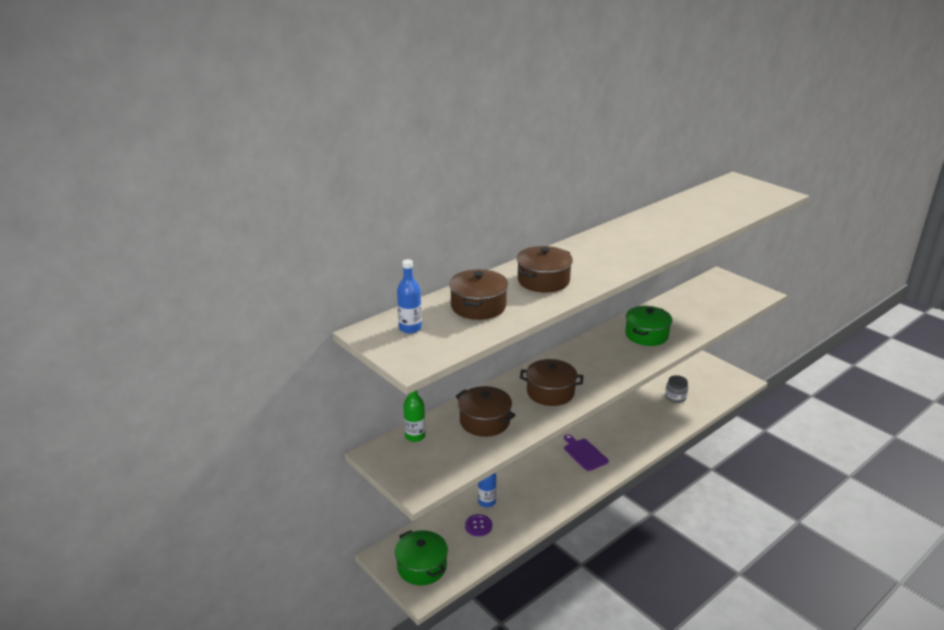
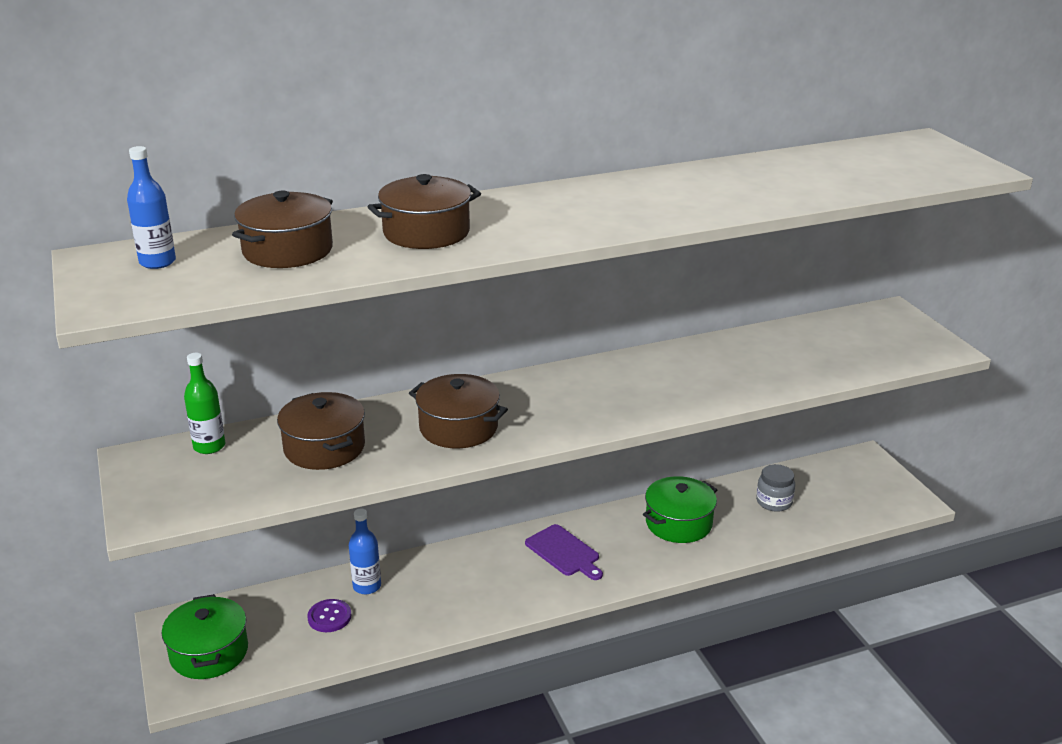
camera: 20 degrees right, 0 degrees up
purple cutting board [564,434,609,471] -> purple cutting board turned 150 degrees clockwise [525,524,603,580]
green pot [625,306,672,346] -> green pot moved to [643,476,717,543]

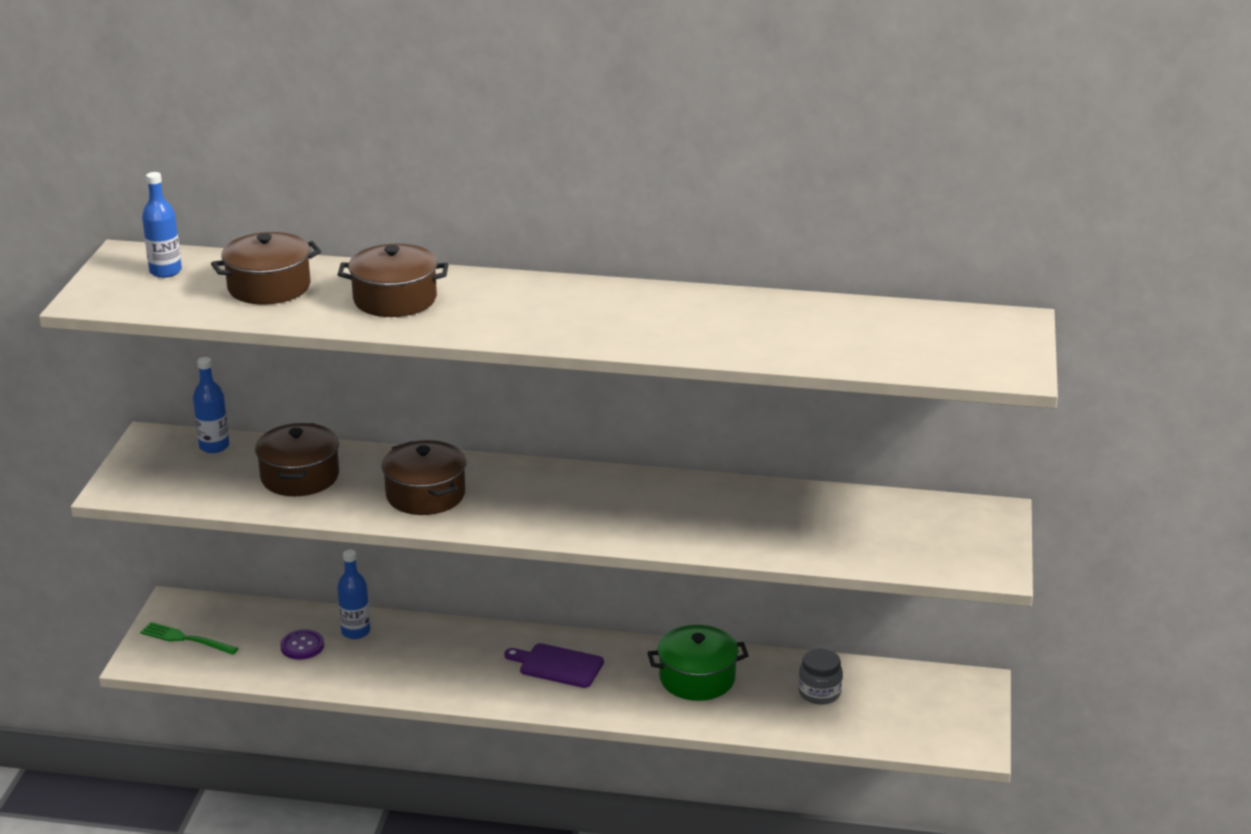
camera: 30 degrees right, 0 degrees up
green pot [162,594,248,679] -> green fork [140,622,238,655]
green bottle [184,353,226,454] -> blue bottle [193,357,229,453]
purple cutting board [525,524,603,580] -> purple cutting board turned 120 degrees clockwise [504,643,604,688]

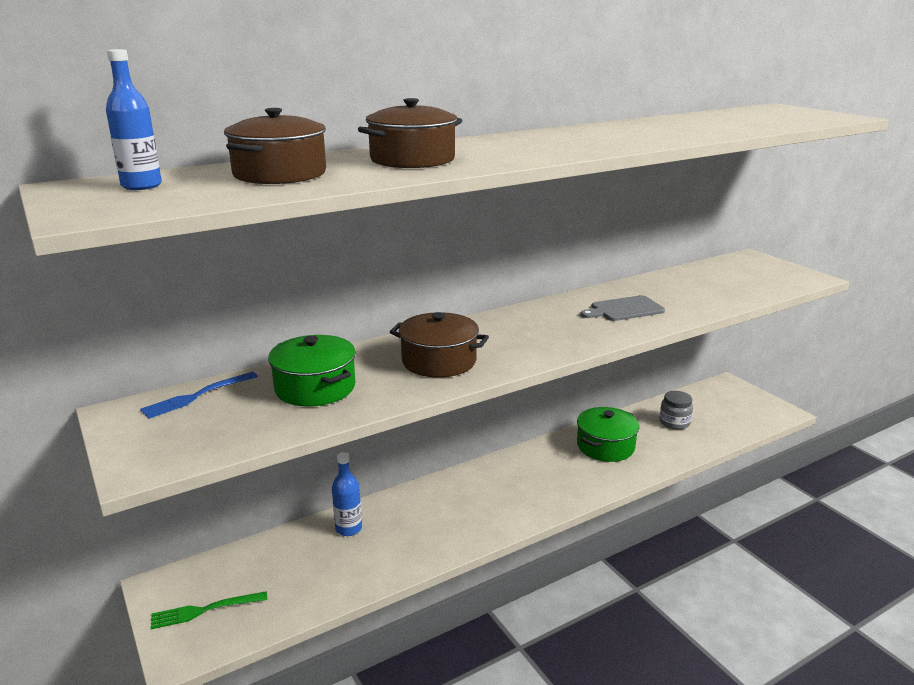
camera: 40 degrees left, 5 degrees down
blue bottle [193,357,229,453] -> blue fork [140,372,258,419]
brown pot [255,423,339,496] -> green pot [268,335,356,406]
purple button [280,629,324,660] -> none
purple cutting board [504,643,604,688] -> none
none -> grey cutting board [580,295,665,321]

